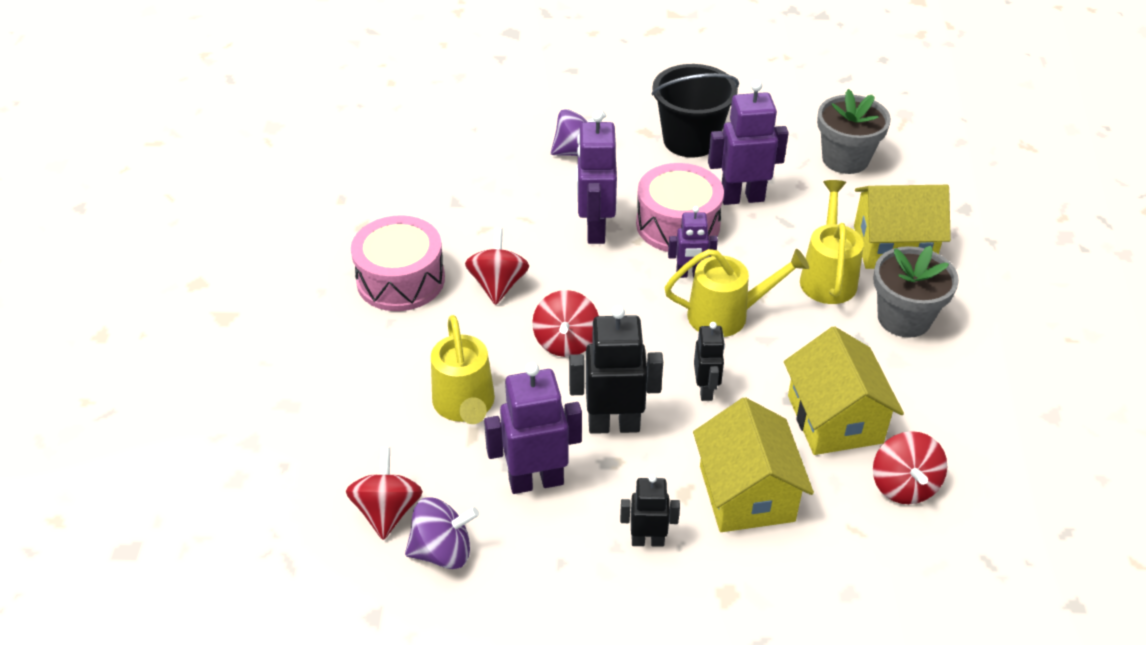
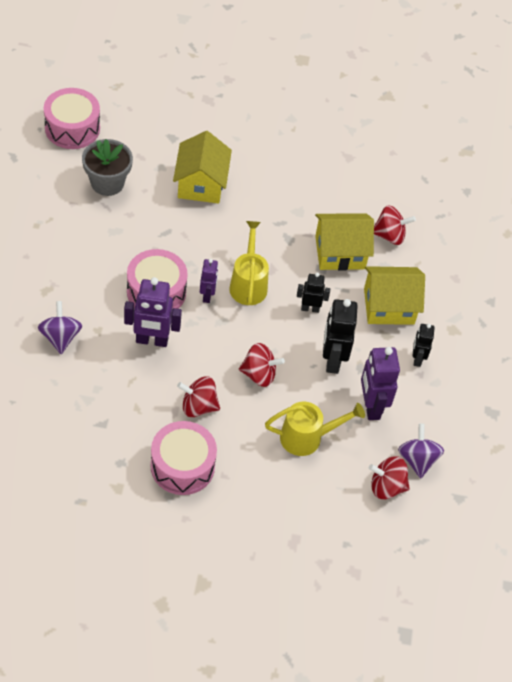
camera: 90 degrees left, 10 degrees up
black bucket [652,64,739,157] -> none
purple robot [708,80,789,205] -> none
yellow watering can [800,180,864,304] -> none
grey flower pot [873,246,959,338] -> none
none -> pink drum [44,88,100,149]

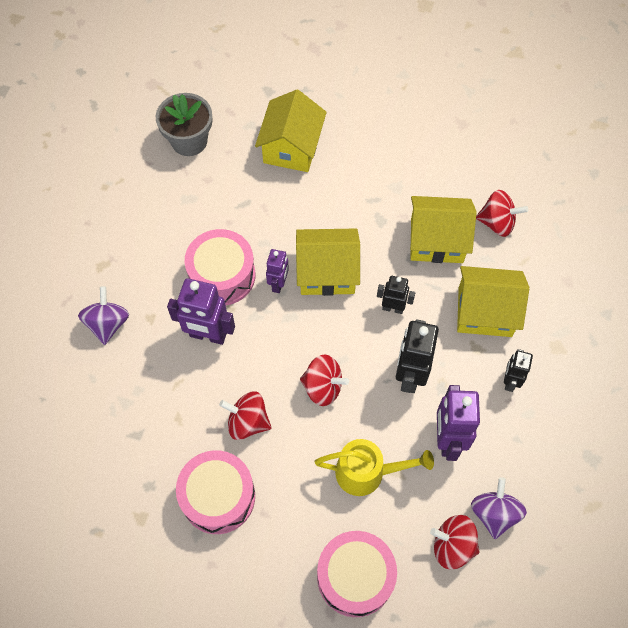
camera: 15 degrees right, 10 degrees up
pink drum [44,88,100,149] -> pink drum moved to [317,531,397,617]
yellow watering can [229,221,269,305] -> yellow house [296,228,360,296]

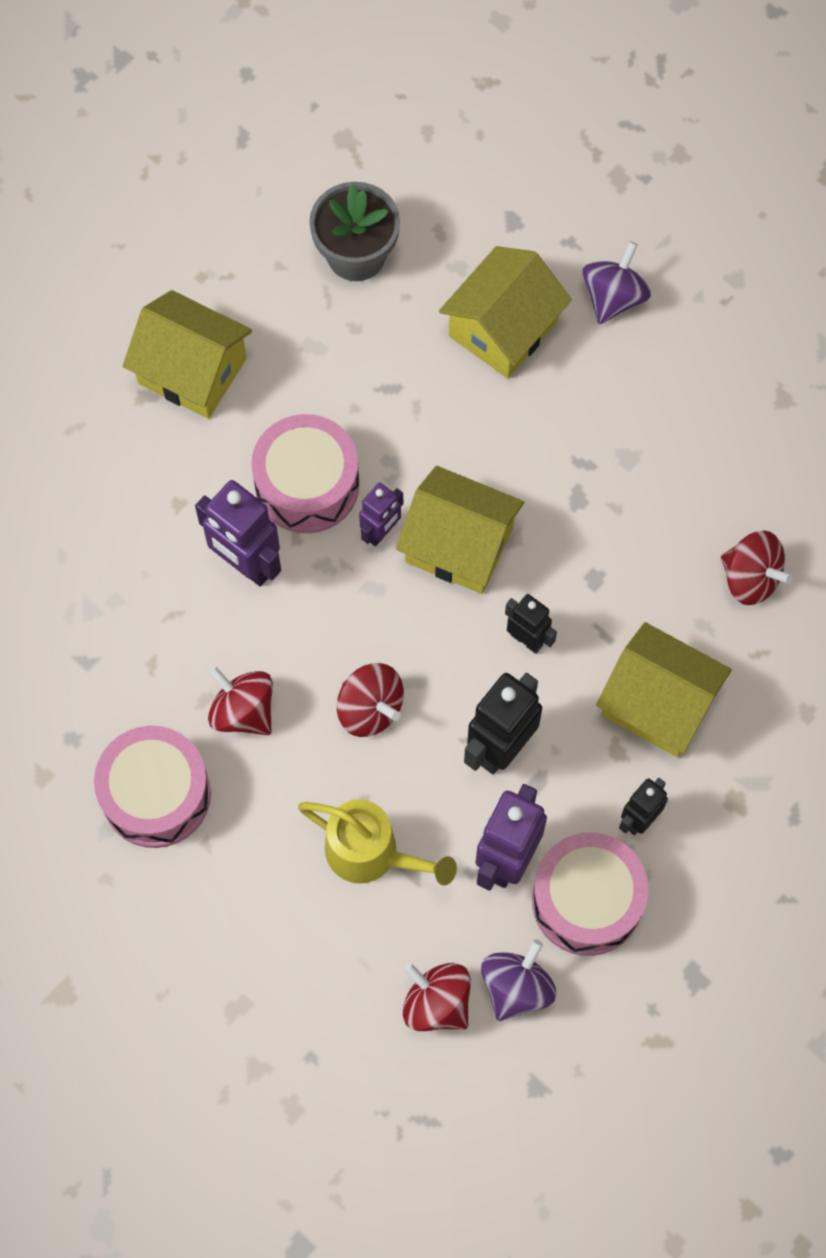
camera: 25 degrees right, 5 degrees up
purple spinning top [78,286,129,345] -> purple spinning top moved to [582,241,651,324]
pink drum [317,531,397,617] -> pink drum moved to [532,833,648,956]
yellow house [410,196,477,263] -> yellow house moved to [123,290,252,419]

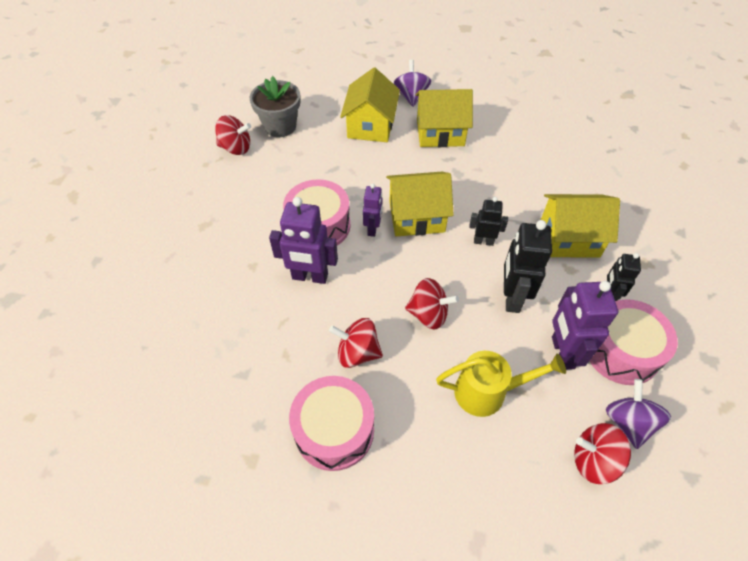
camera: 30 degrees left, 15 degrees down
yellow house [123,290,252,419] -> yellow house moved to [415,89,473,147]
red spinning top [721,531,793,605] -> red spinning top moved to [215,115,251,155]

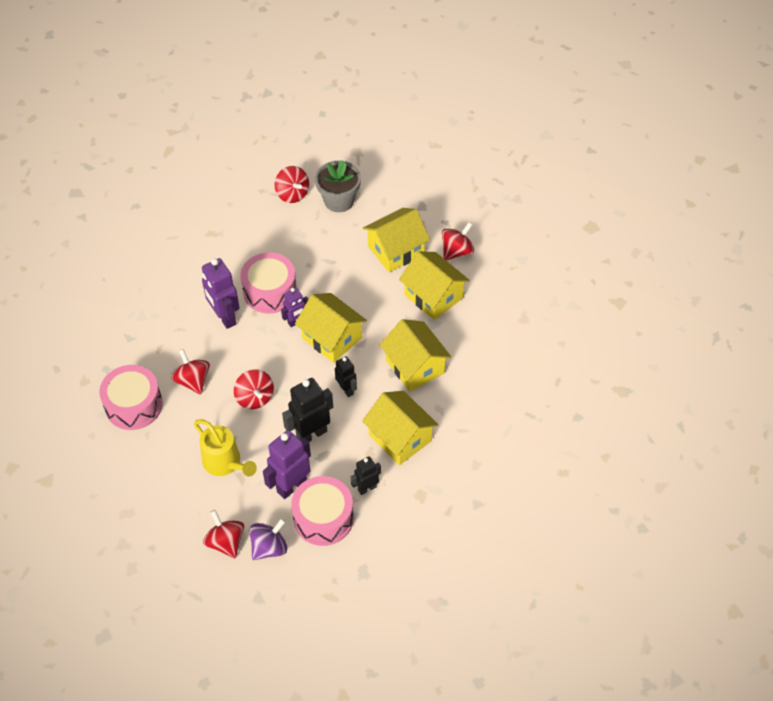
camera: 50 degrees right, 0 degrees up
purple spinning top [393,60,431,107] -> red spinning top [442,222,474,261]
none -> yellow house [380,319,452,392]

